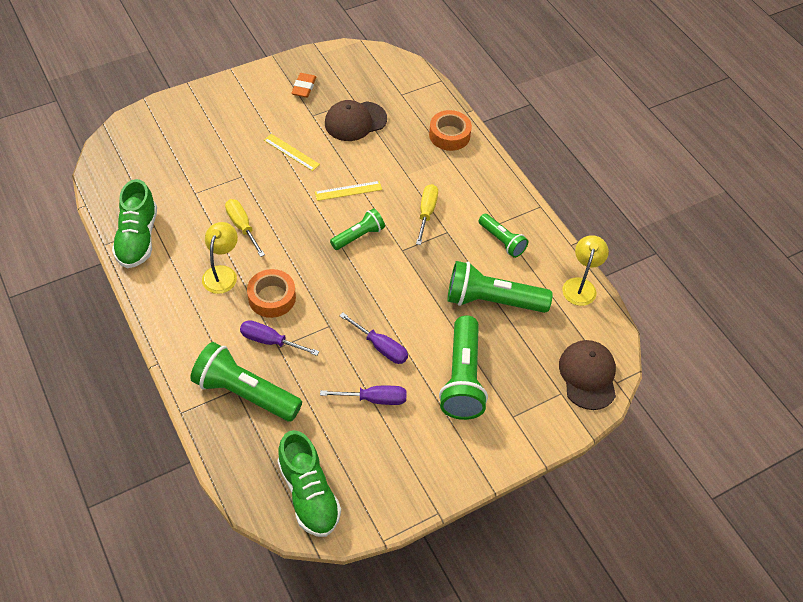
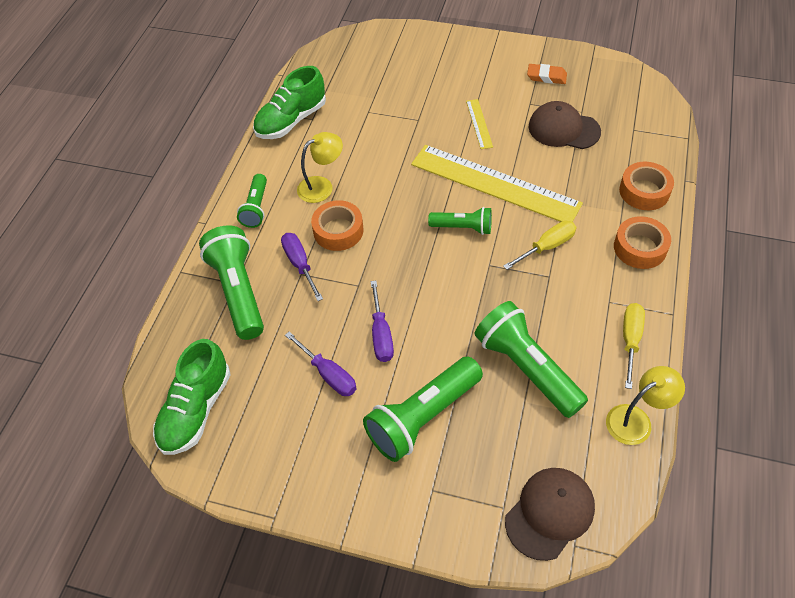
camera: 50 degrees right, 0 degrees up
yellow screwdriver [225,199,265,257] -> yellow screwdriver moved to [623,303,645,389]
orange eraser [291,73,316,98] -> orange eraser turned 45 degrees clockwise [527,64,567,84]
yellow ruler [315,181,382,201] -> yellow ruler [411,145,583,222], size x2.34
green flashlight [479,214,528,258] -> green flashlight moved to [237,174,267,228]
none -> orange tape [614,216,671,269]

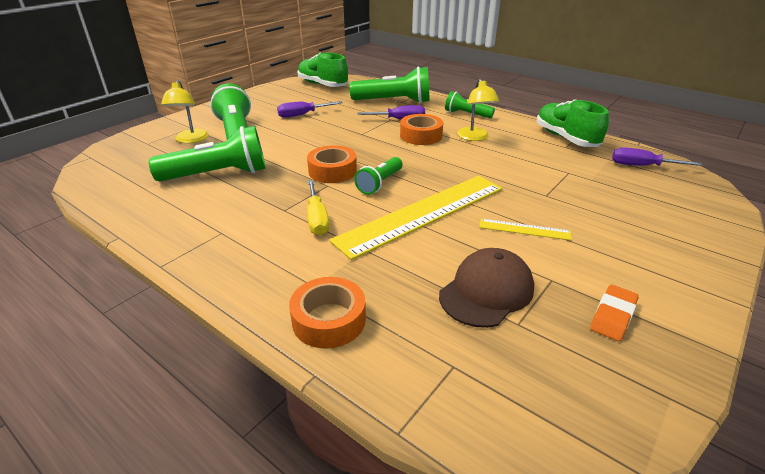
camera: 110 degrees right, 20 degrees down
purple screwdriver [370,281,394,362] -> purple screwdriver moved to [612,147,703,166]
brown cap [505,468,595,561] -> none
yellow lamp [606,366,685,445] -> yellow lamp moved to [161,80,208,143]
orange tape [614,216,671,269] -> orange tape moved to [307,145,357,183]
yellow screwdriver [623,303,645,389] -> none

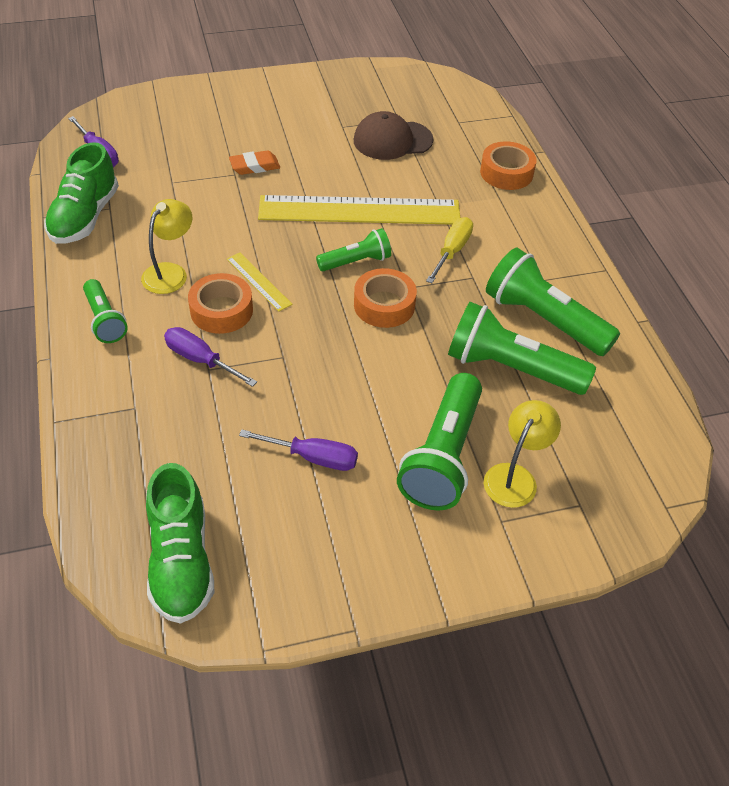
camera: 145 degrees left, 15 degrees up
green flashlight [350,66,430,103] -> green flashlight moved to [486,248,620,356]
yellow ruler [479,219,572,241] -> yellow ruler moved to [227,252,292,312]
orange eraser [590,285,639,341] -> orange eraser moved to [229,150,280,175]

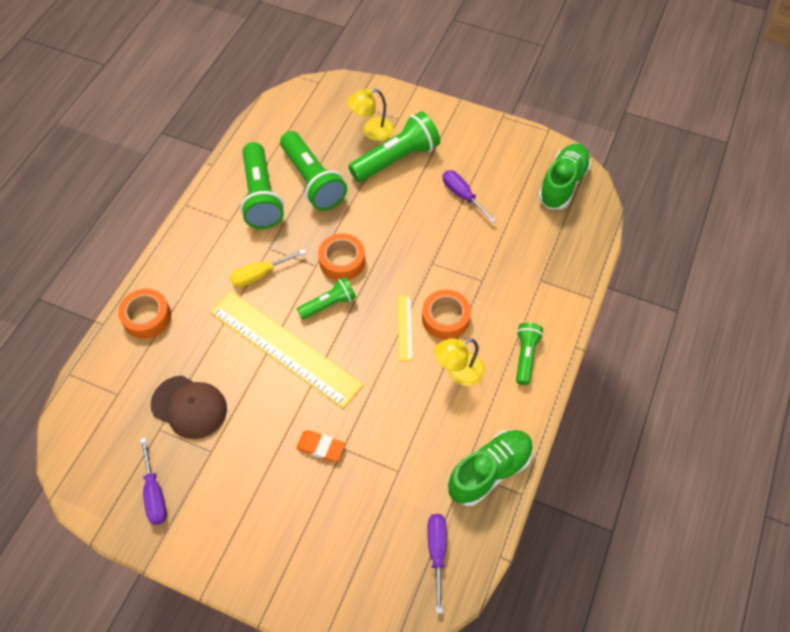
camera: 140 degrees left, 10 degrees up
purple screwdriver [164,327,257,387] -> purple screwdriver moved to [140,437,167,525]
green flashlight [316,228,391,271] -> green flashlight turned 135 degrees clockwise [297,277,356,320]

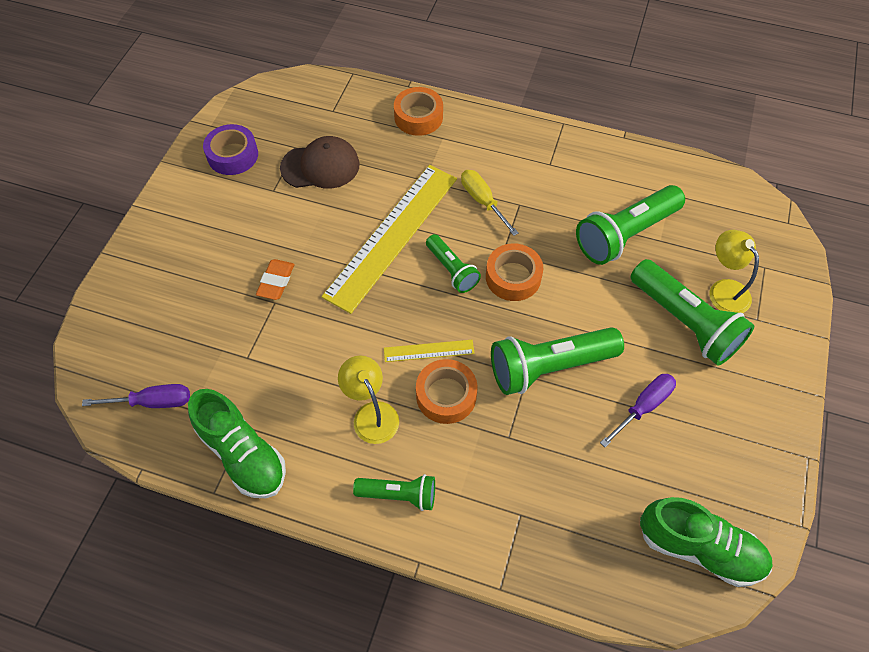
camera: 85 degrees right, 0 degrees up
purple screwdriver [140,437,167,525] -> purple tape [203,124,258,175]
brown cap [151,376,227,439] -> brown cap turned 120 degrees counterclockwise [280,136,360,188]
green flashlight [240,142,284,229] -> green flashlight moved to [491,327,624,395]

